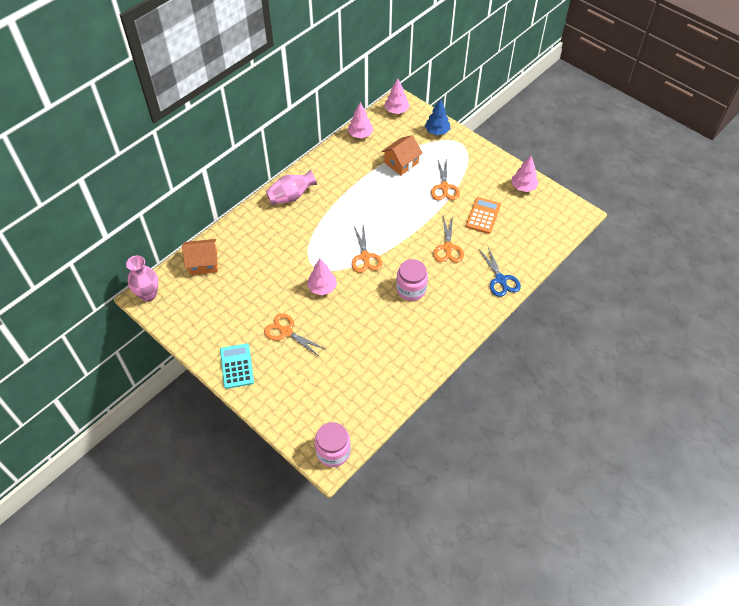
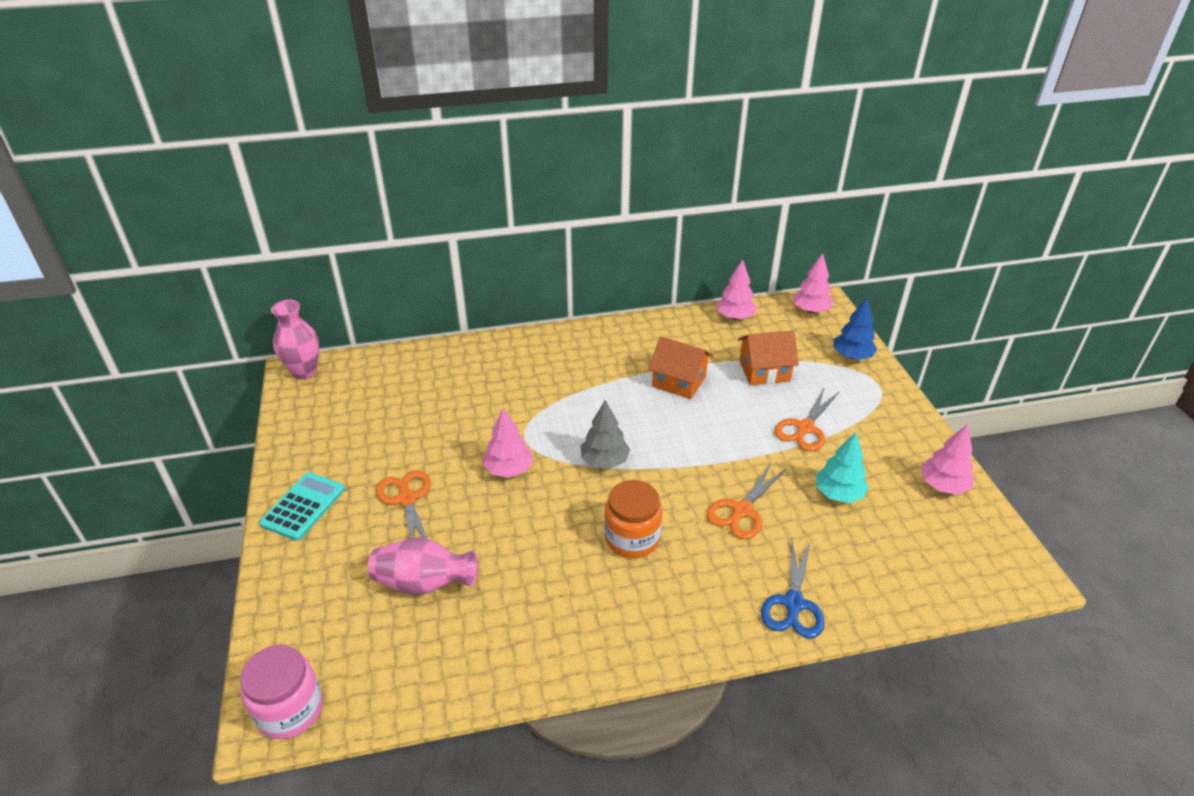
camera: 35 degrees right, 15 degrees down
orange house [182,239,218,275] -> orange house moved to [648,336,713,399]
pink vase [266,170,317,205] -> pink vase moved to [368,537,478,595]
orange scissors [352,224,382,273] -> grey tree [581,400,630,469]
pink jar [396,259,428,301] -> orange jar [605,480,662,558]
orange calculator [466,197,501,234] -> turquoise tree [816,432,869,503]

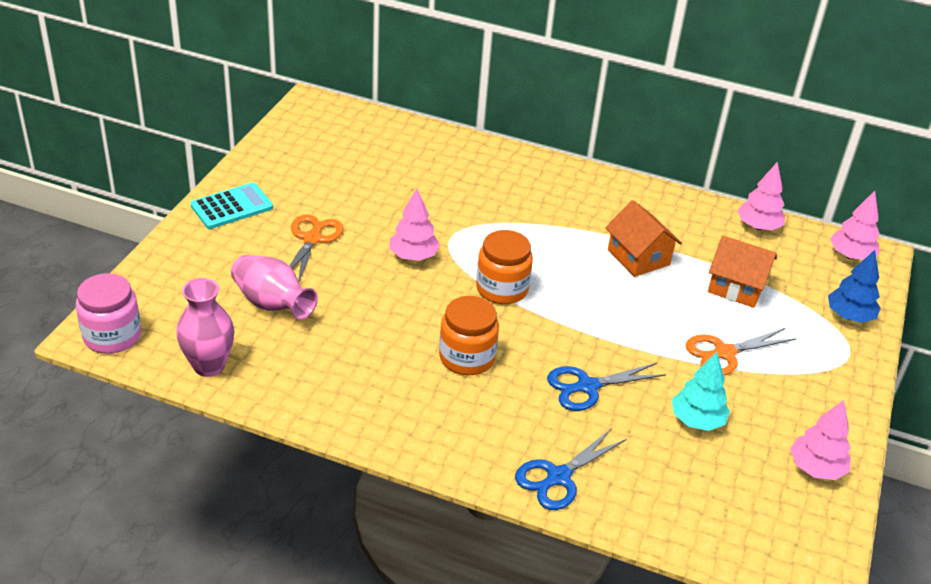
camera: 30 degrees right, 0 degrees up
pink vase [271,300,319,379] -> pink vase moved to [176,278,234,377]
grey tree [581,400,630,469] -> orange jar [476,230,533,304]
orange scissors [706,463,787,540] -> blue scissors [547,363,666,411]

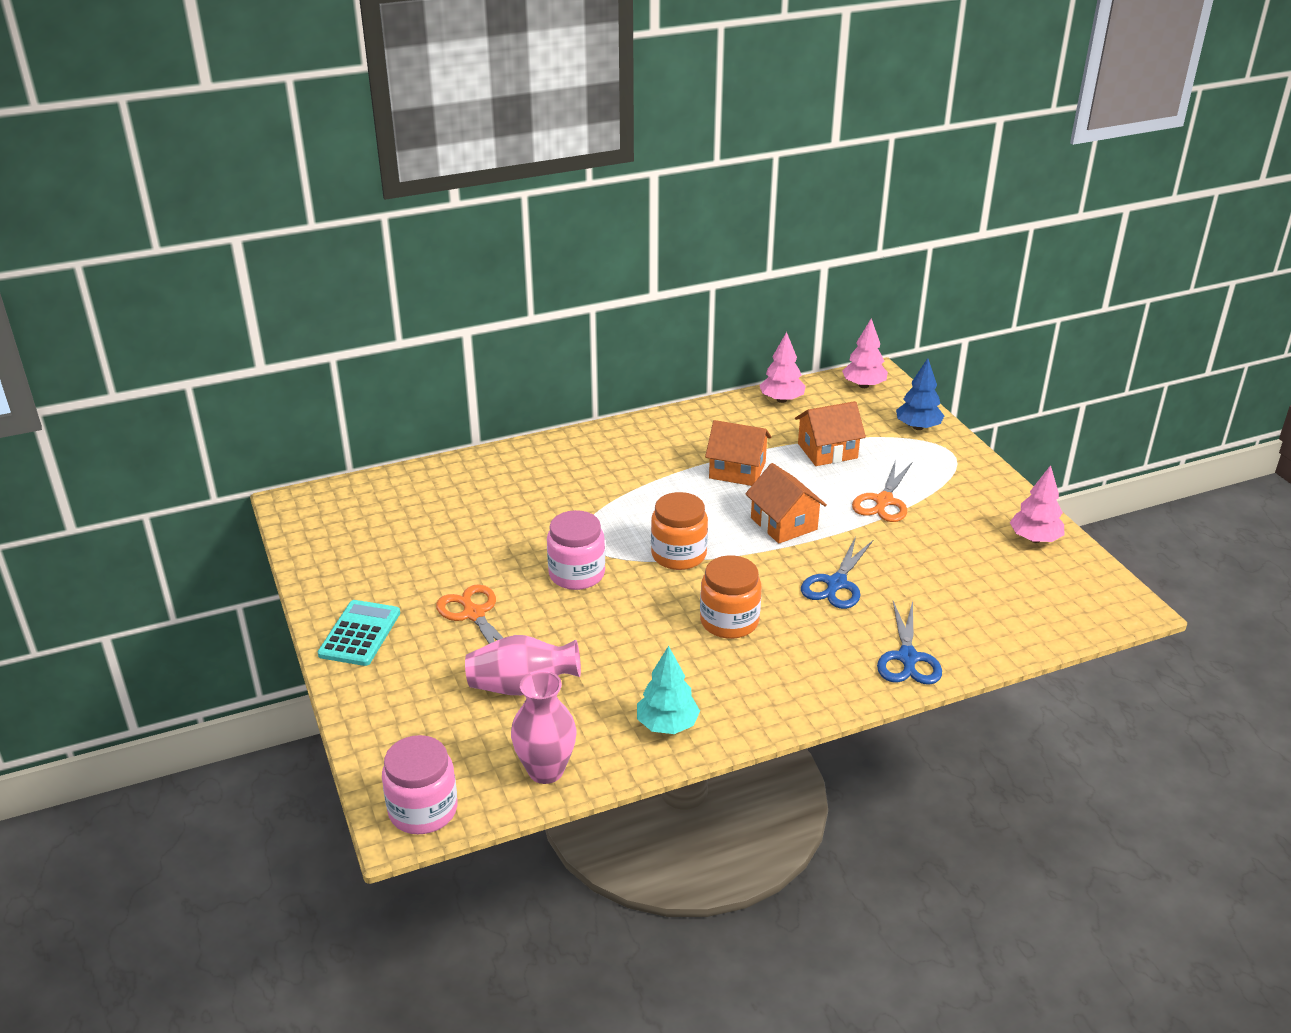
camera: 40 degrees left, 5 degrees down
pink tree [390,189,440,261] -> pink jar [547,510,605,590]
turquoise tree [672,352,730,431] -> turquoise tree moved to [637,646,700,734]
none -> orange house [745,463,827,543]

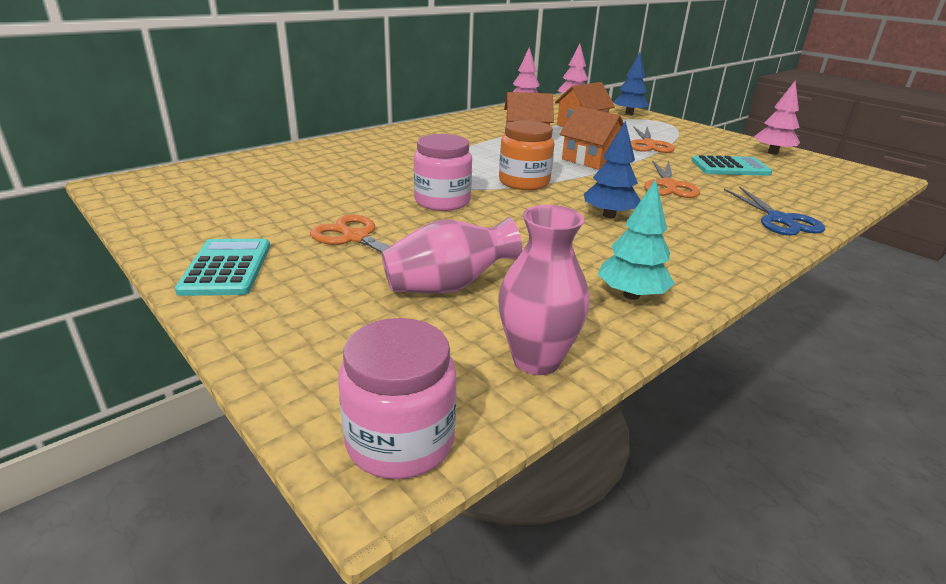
camera: 20 degrees left, 5 degrees down
orange jar [700,555,762,639] -> blue tree [584,121,641,218]
blue scissors [801,536,874,609] -> orange scissors [644,160,700,198]
none -> turquoise calculator [692,155,772,176]

